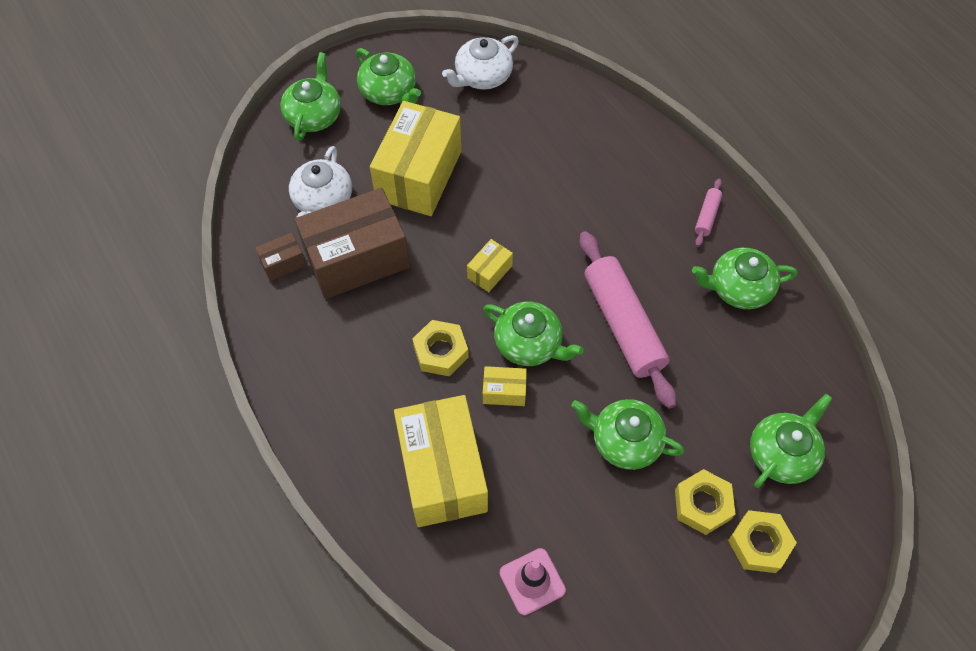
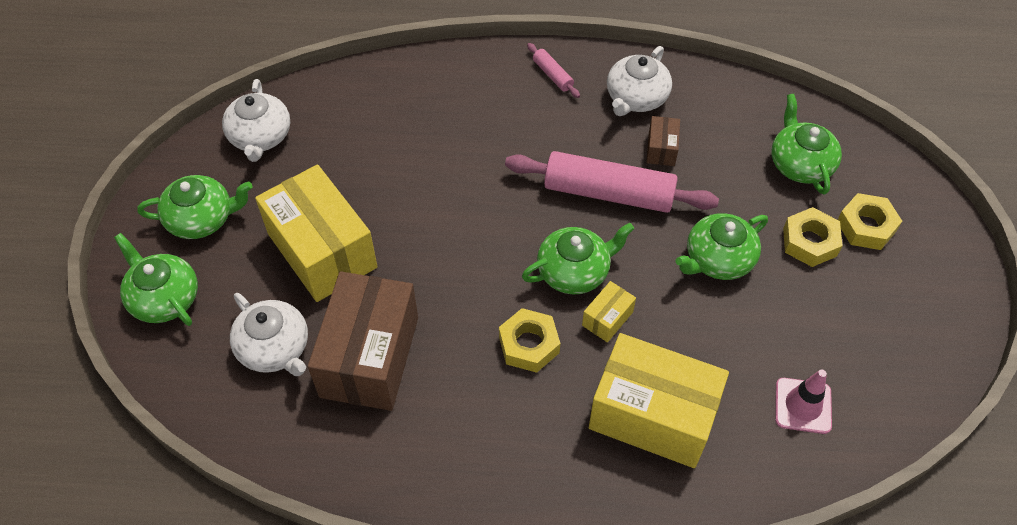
camera: 55 degrees left, 5 degrees down
brown box [255,232,306,281] -> brown box moved to [646,116,680,166]
yellow box [467,239,513,292] -> none
green teapot [692,248,797,309] -> white teapot [607,46,672,116]

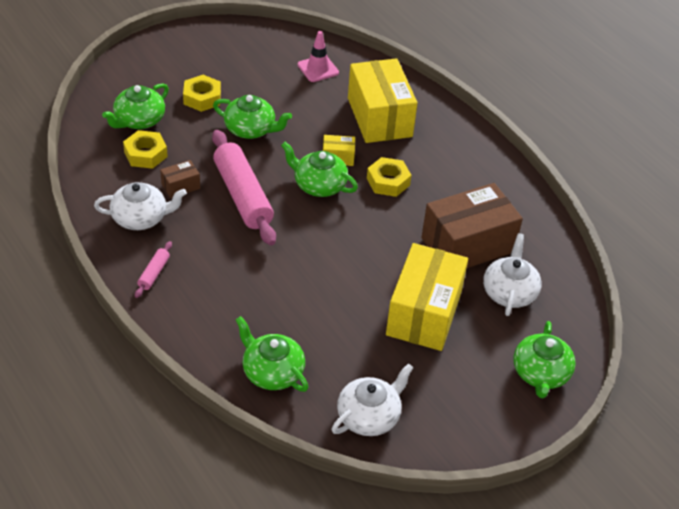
camera: 130 degrees left, 10 degrees down
green teapot [137,175,253,239] -> green teapot moved to [236,316,308,392]
yellow nut [838,193,902,250] -> yellow nut moved to [123,130,168,169]

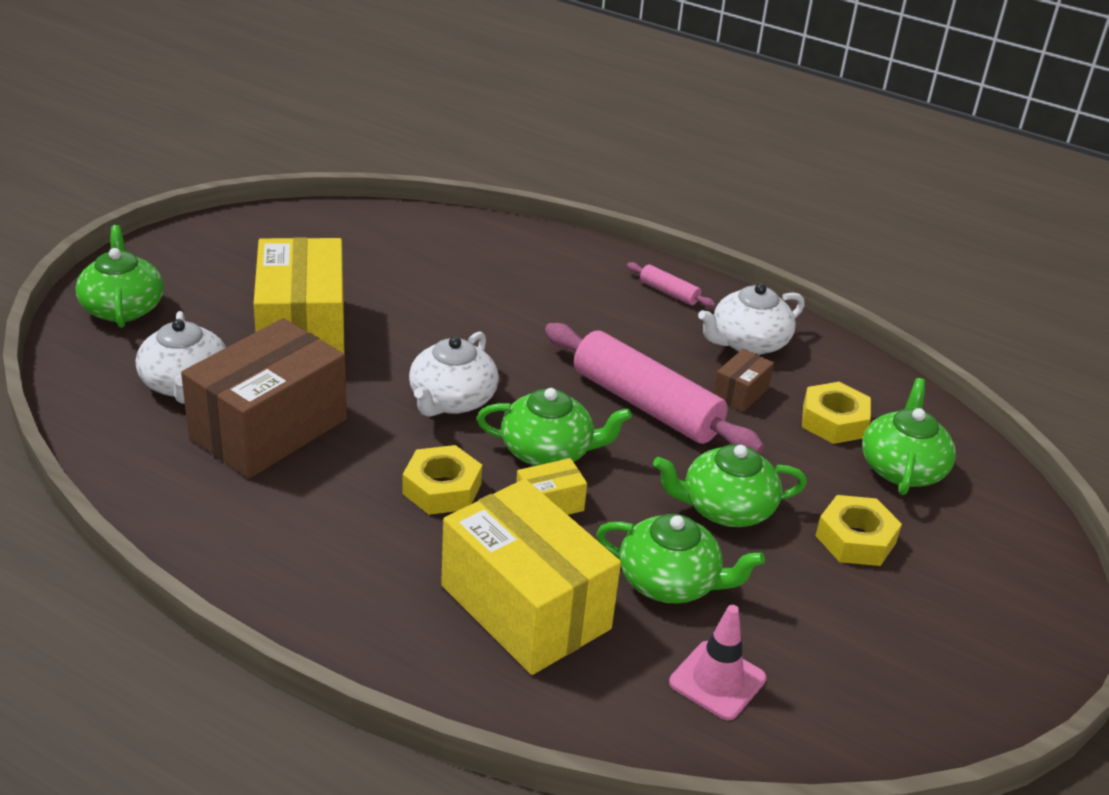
camera: 155 degrees right, 10 degrees down
pink rolling pin [135,241,172,298] -> pink rolling pin turned 45 degrees counterclockwise [627,262,716,308]
green teapot [236,316,308,392] -> green teapot moved to [596,514,765,604]
white teapot [332,363,413,436] -> white teapot moved to [409,331,499,417]

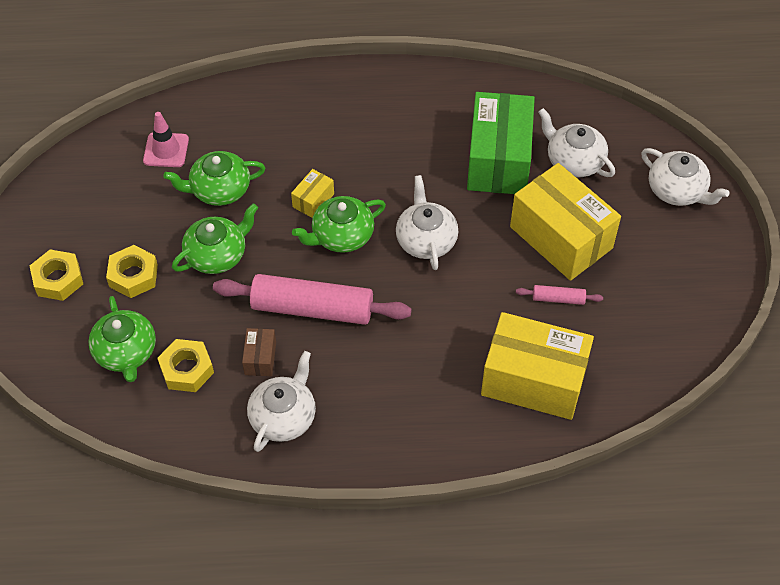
camera: 150 degrees right, 20 degrees up
green teapot [75,225,164,328] -> white teapot [641,148,730,206]
brown box [181,318,347,478] -> green box [467,92,535,194]
yellow nut [402,445,482,515] -> yellow nut moved to [30,249,83,301]
yellow box [441,479,621,675] -> yellow box moved to [481,312,594,420]
pink rolling pin [627,262,716,308] -> pink rolling pin moved to [516,285,603,305]

